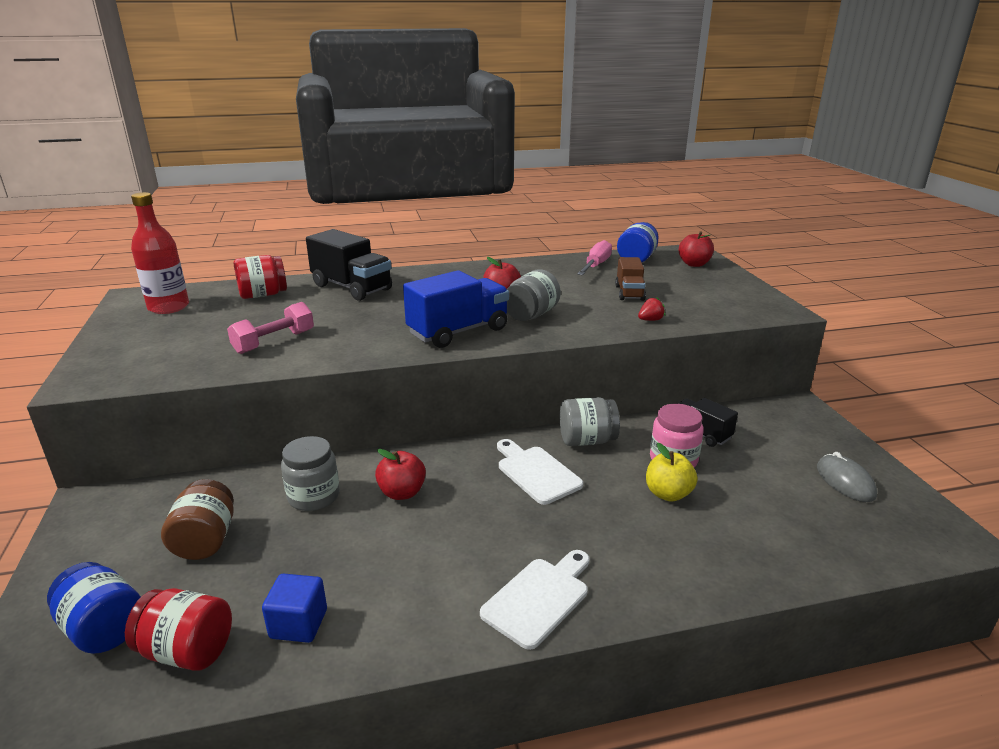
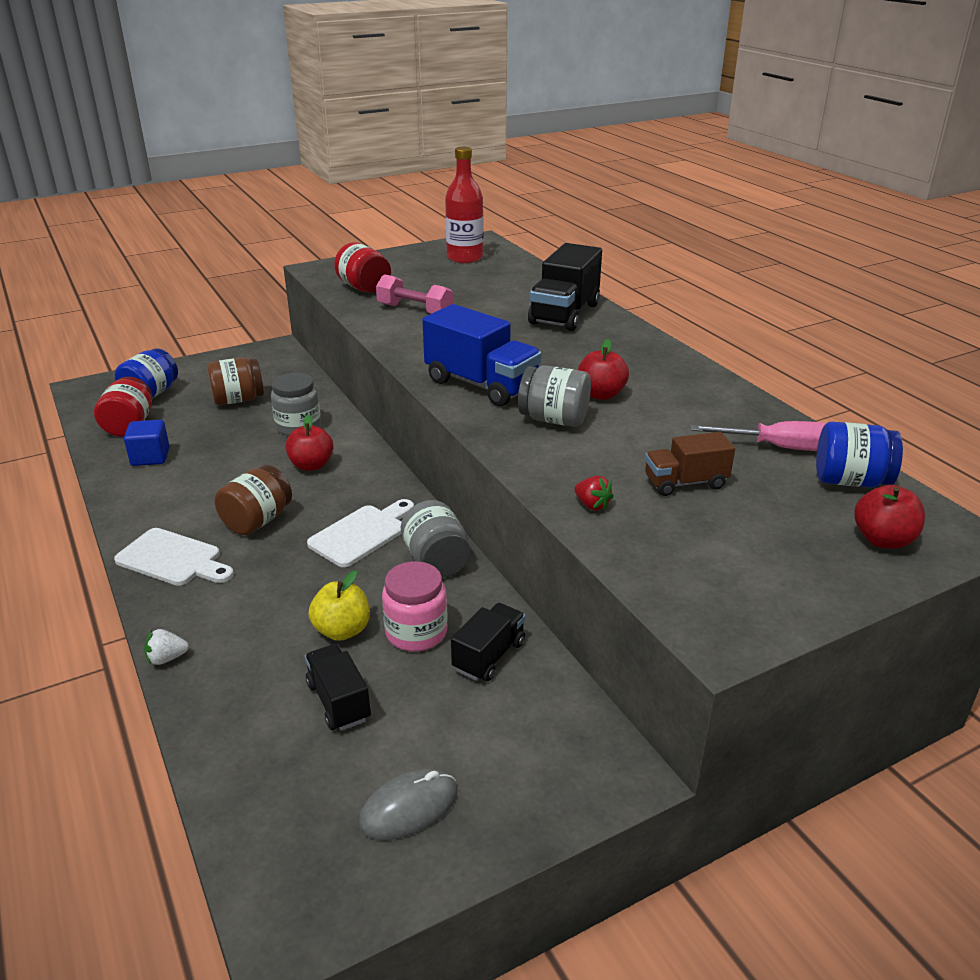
camera: 75 degrees right, 5 degrees up
red jar [234,255,287,299] -> red jar moved to [334,242,391,293]
none -> white strawberry [144,629,189,665]
none -> brown jar [215,465,292,535]
none -> black truck [305,644,371,731]

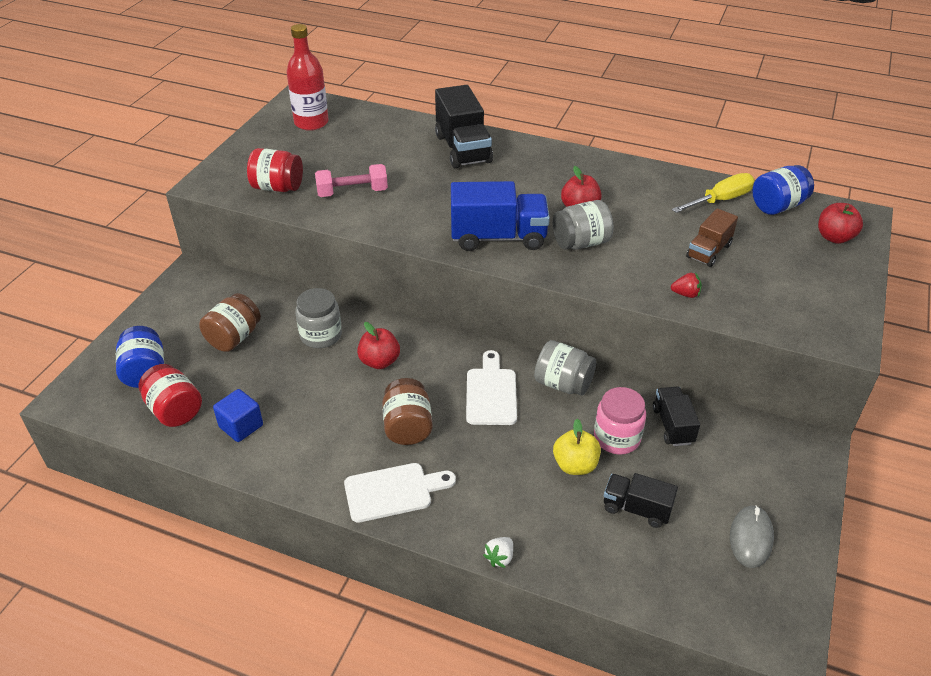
camera: 40 degrees left, 10 degrees up
pink screwdriver [690,421,827,451] -> yellow screwdriver [672,173,755,213]

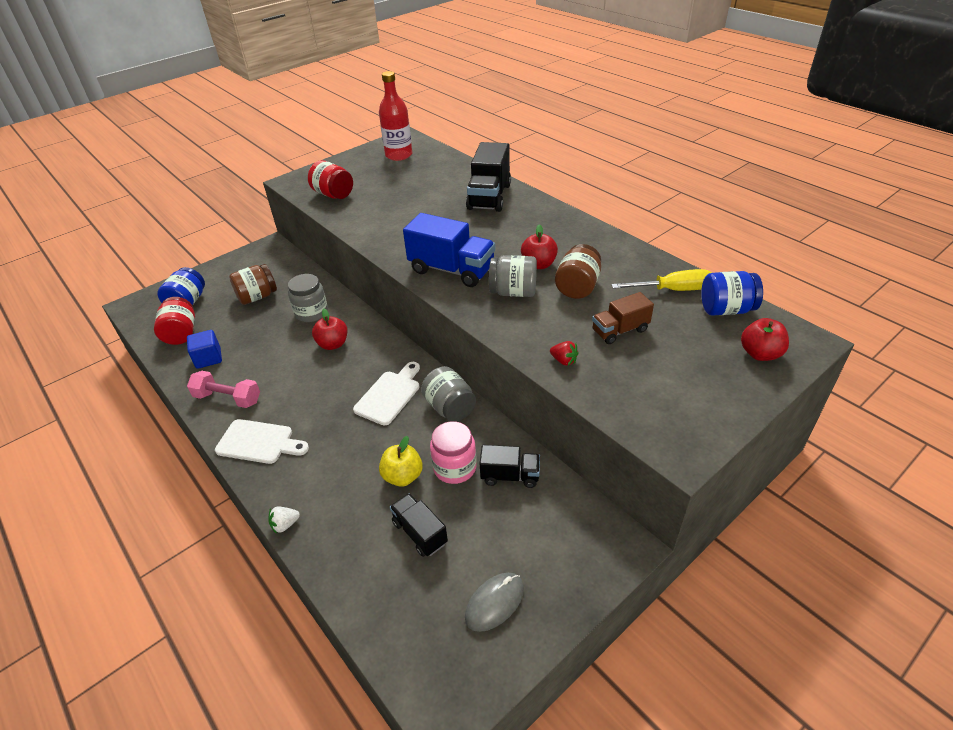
camera: 30 degrees right, 0 degrees up
pink dumbbell [315,164,388,197] -> pink dumbbell moved to [187,371,260,408]
brown jar [382,378,433,445] -> brown jar moved to [555,244,601,299]
black truck [653,387,700,446] -> black truck turned 75 degrees clockwise [480,445,540,488]

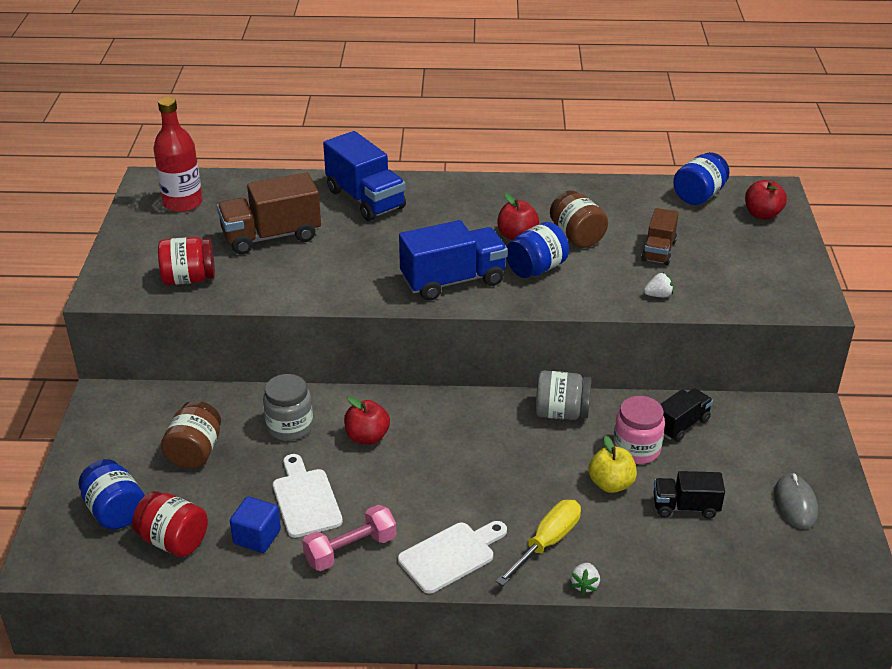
camera: 50 degrees left, 5 degrees down
white cutting board [353,362,420,425] -> white cutting board moved to [273,454,343,538]
black truck [466,142,511,212] -> blue truck [323,131,406,221]
grey jar [489,255,537,297] -> blue jar [506,222,569,278]
red strawberry [550,341,579,366] -> white strawberry [644,272,674,298]
yellow screwdriver [611,269,712,291] -> yellow screwdriver moved to [496,500,581,586]
none -> brown truck [217,172,321,255]

